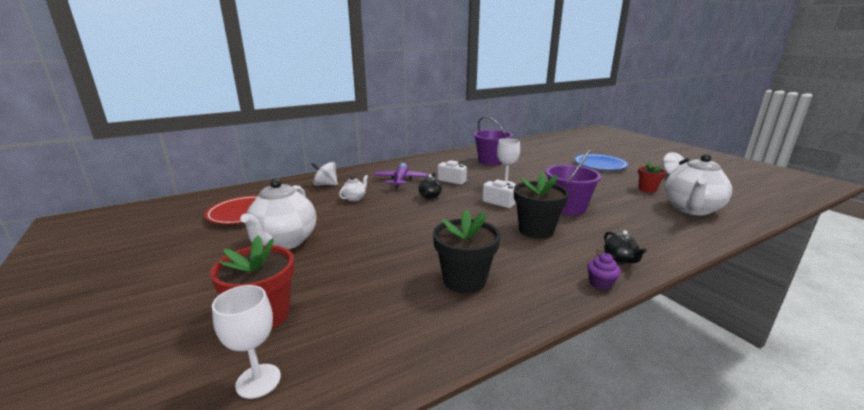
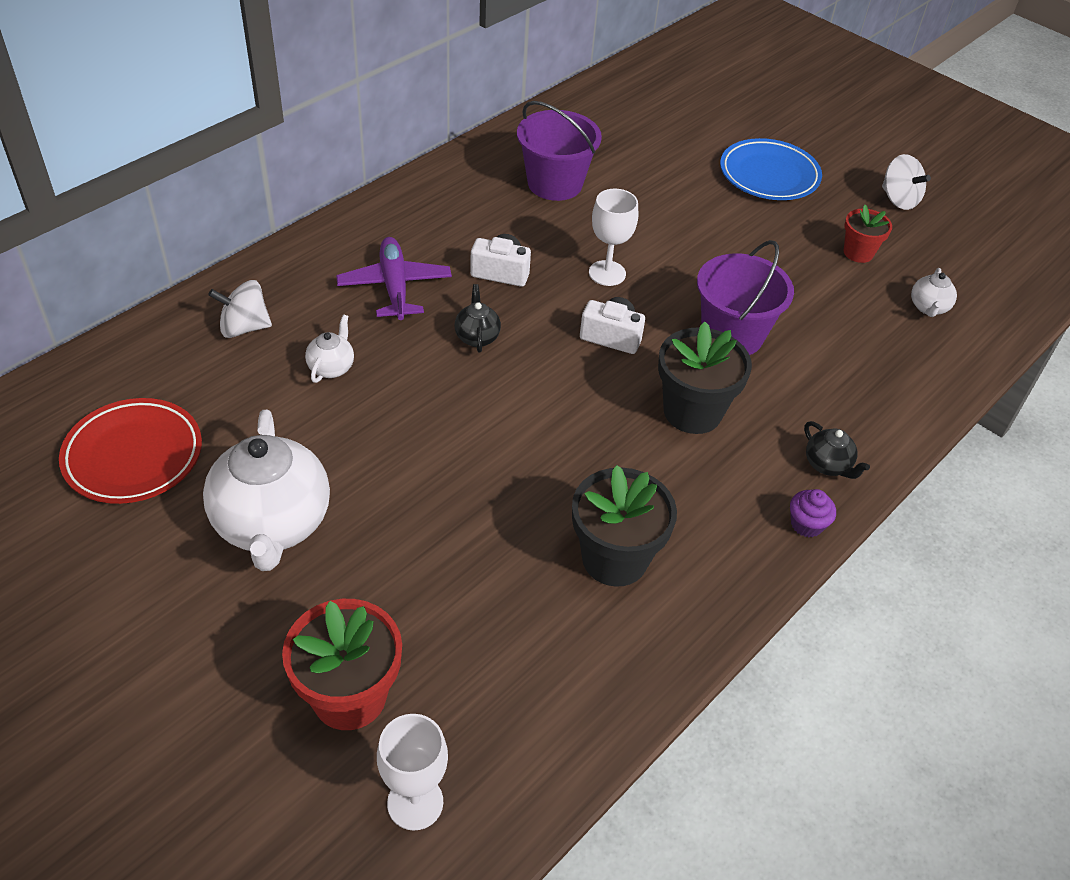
camera: 20 degrees left, 25 degrees up
white teapot [665,154,732,215] -> white teapot [911,268,957,317], size x0.45

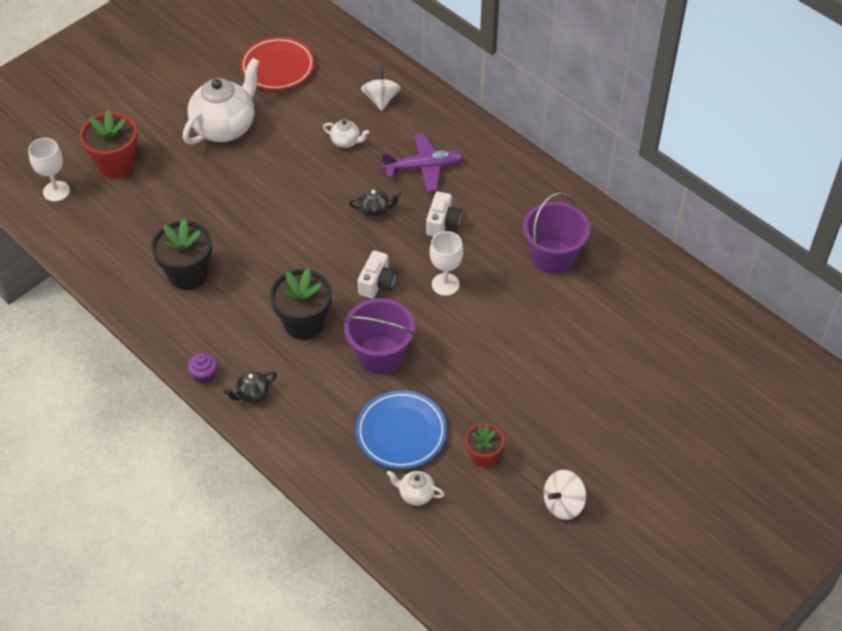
camera: 95 degrees right, 5 degrees up
white teapot [203,409,330,571] -> white teapot turned 135 degrees clockwise [183,58,260,145]
blue plate [720,138,822,200] -> blue plate moved to [356,390,447,469]

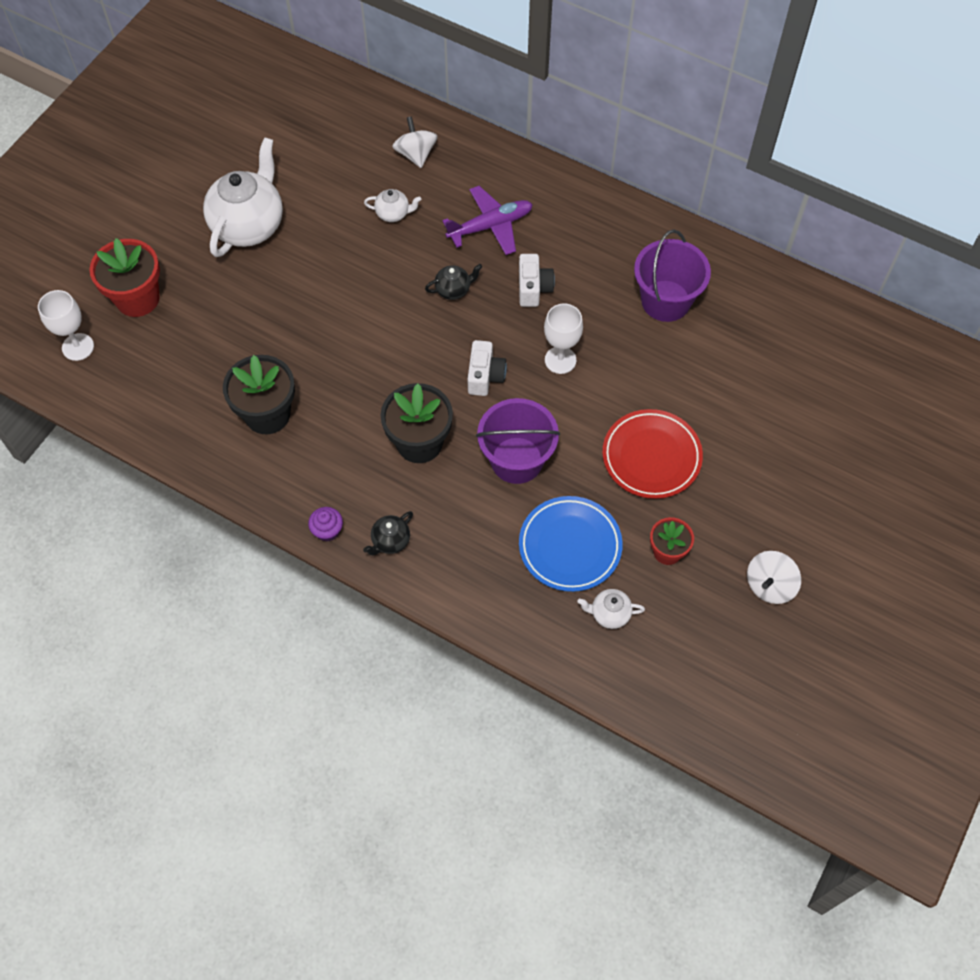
camera: 15 degrees left, 10 degrees up
red plate [240,37,315,90] -> red plate moved to [602,409,703,499]

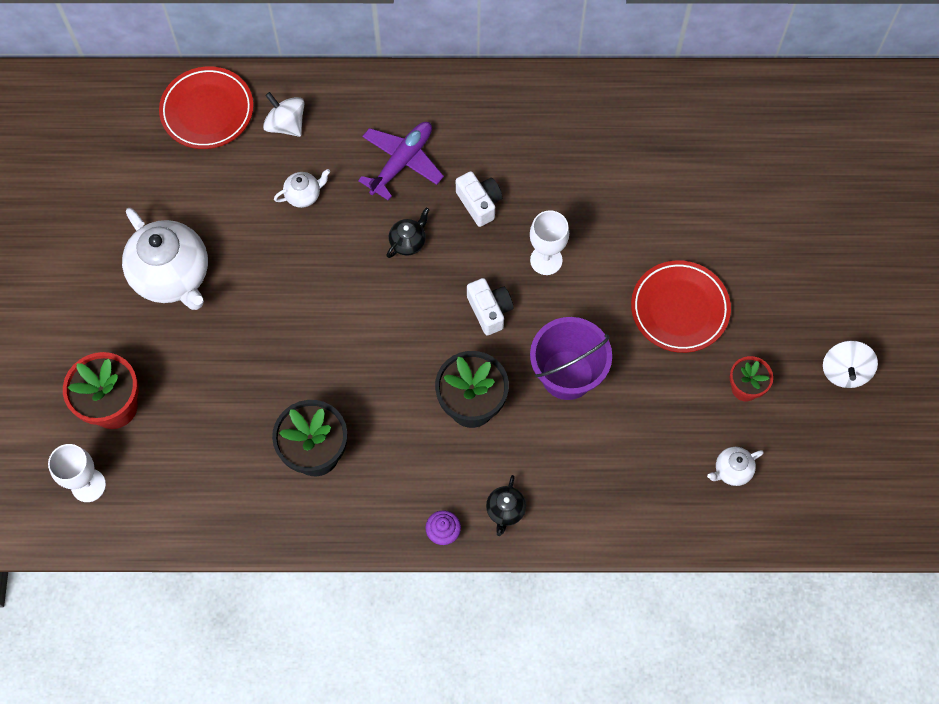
camera: 30 degrees left, 5 degrees up
white teapot [203,137,283,257] -> white teapot turned 150 degrees clockwise [122,208,208,310]
blue plate [519,496,623,592] -> none
purple bucket [634,230,711,322] -> none
none -> red plate [159,66,254,149]

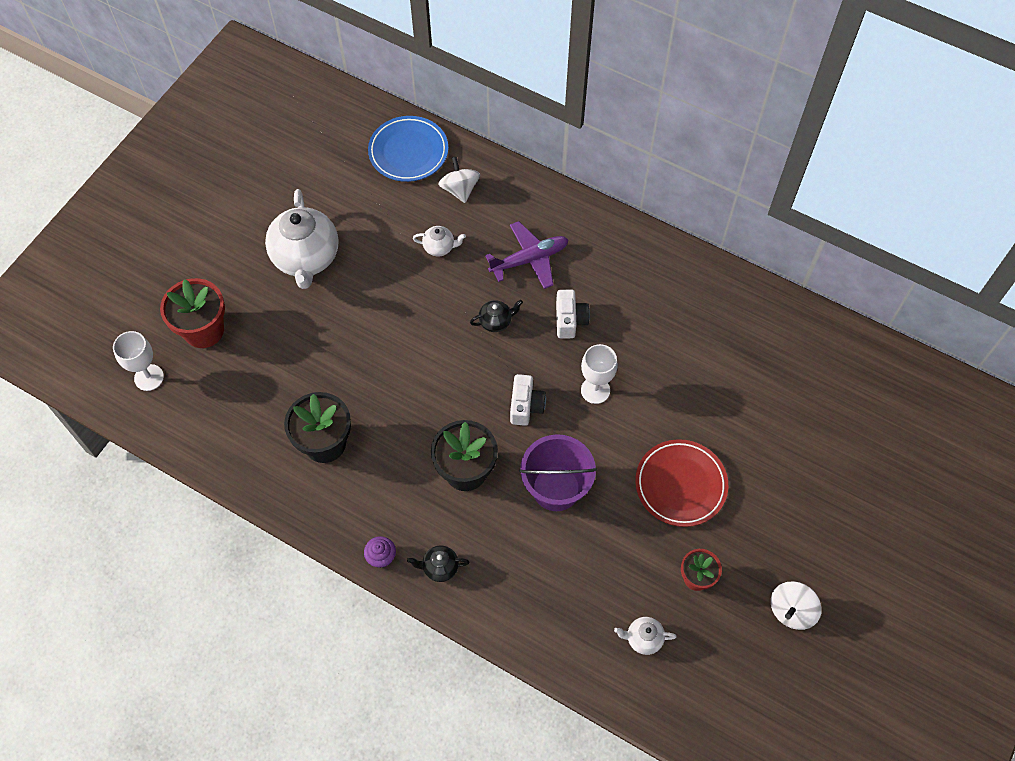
camera: 30 degrees right, 5 degrees down
red plate [159,66,254,149] -> blue plate [368,116,448,182]
black teapot [486,475,526,536] -> black teapot turned 45 degrees clockwise [407,545,470,582]

